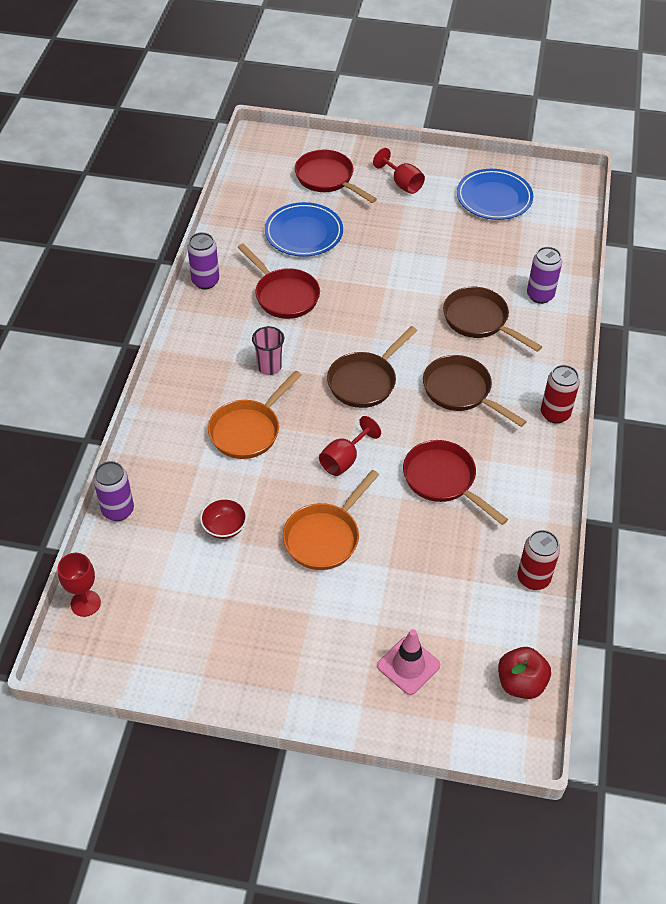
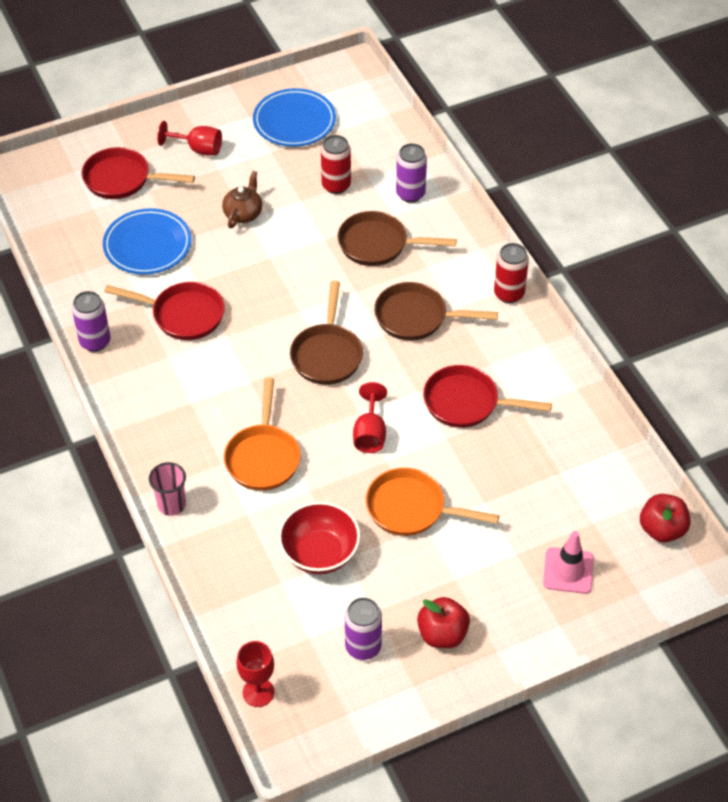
camera: 35 degrees left, 0 degrees up
purple can [93,461,134,521] -> purple can moved to [345,597,382,660]
red bowl [200,498,247,539] -> red bowl [278,501,361,574], size x1.65
pink cup [252,326,284,375] -> pink cup moved to [149,462,186,516]
orange pan [283,470,379,570] -> orange pan turned 105 degrees clockwise [366,468,500,536]
red can [518,530,560,590] -> red can moved to [321,135,351,194]
none -> brown teapot [222,171,262,228]
none -> red apple [417,597,470,648]

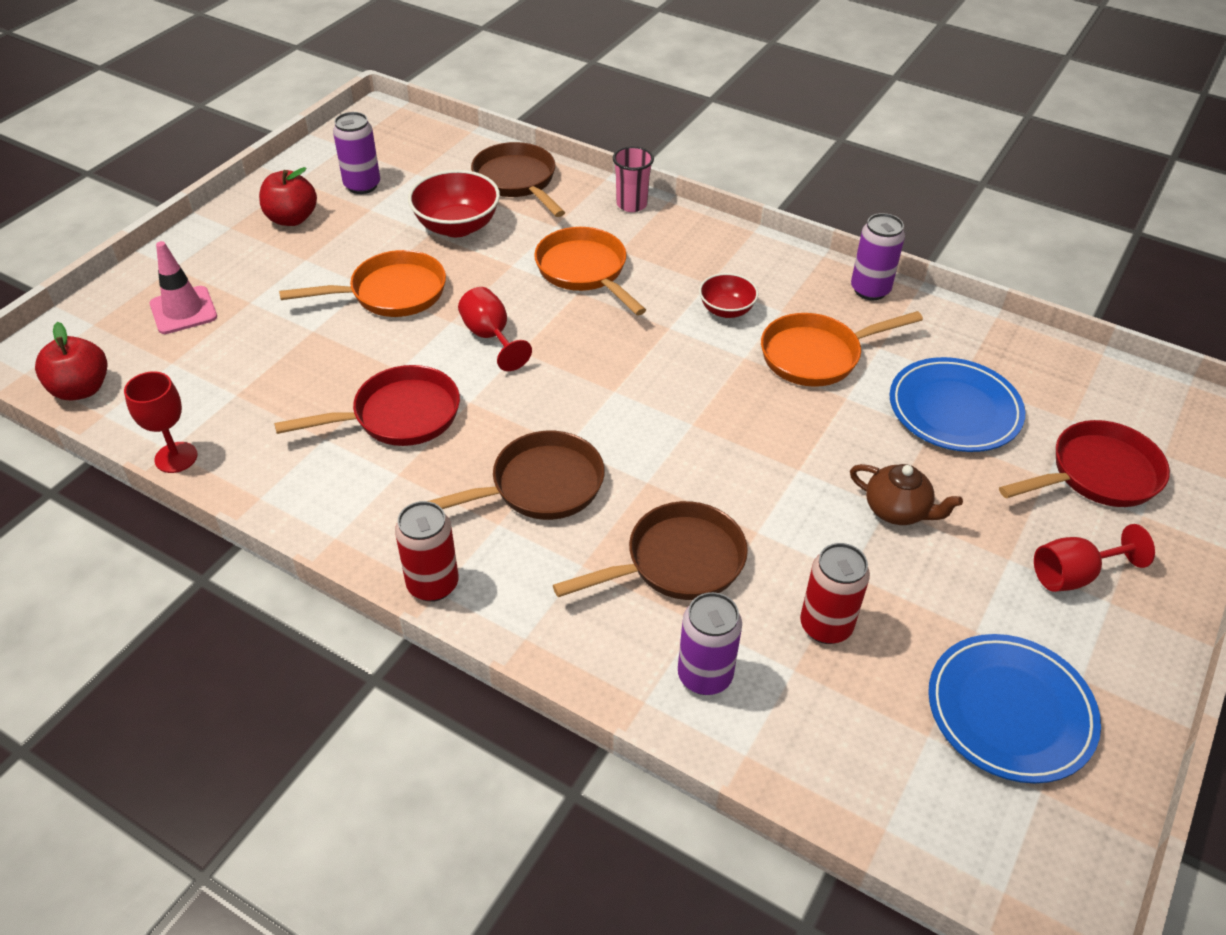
camera: 145 degrees right, 5 degrees down
red pan [104,282,225,340] -> orange pan [761,311,923,387]
brown teapot [222,171,262,228] -> brown teapot turned 45 degrees counterclockwise [850,464,963,525]
red goblet [236,641,275,707] -> red goblet moved to [124,371,198,473]
brown pan [290,281,363,385] -> brown pan moved to [471,142,565,217]
none -> red bowl [699,273,758,318]

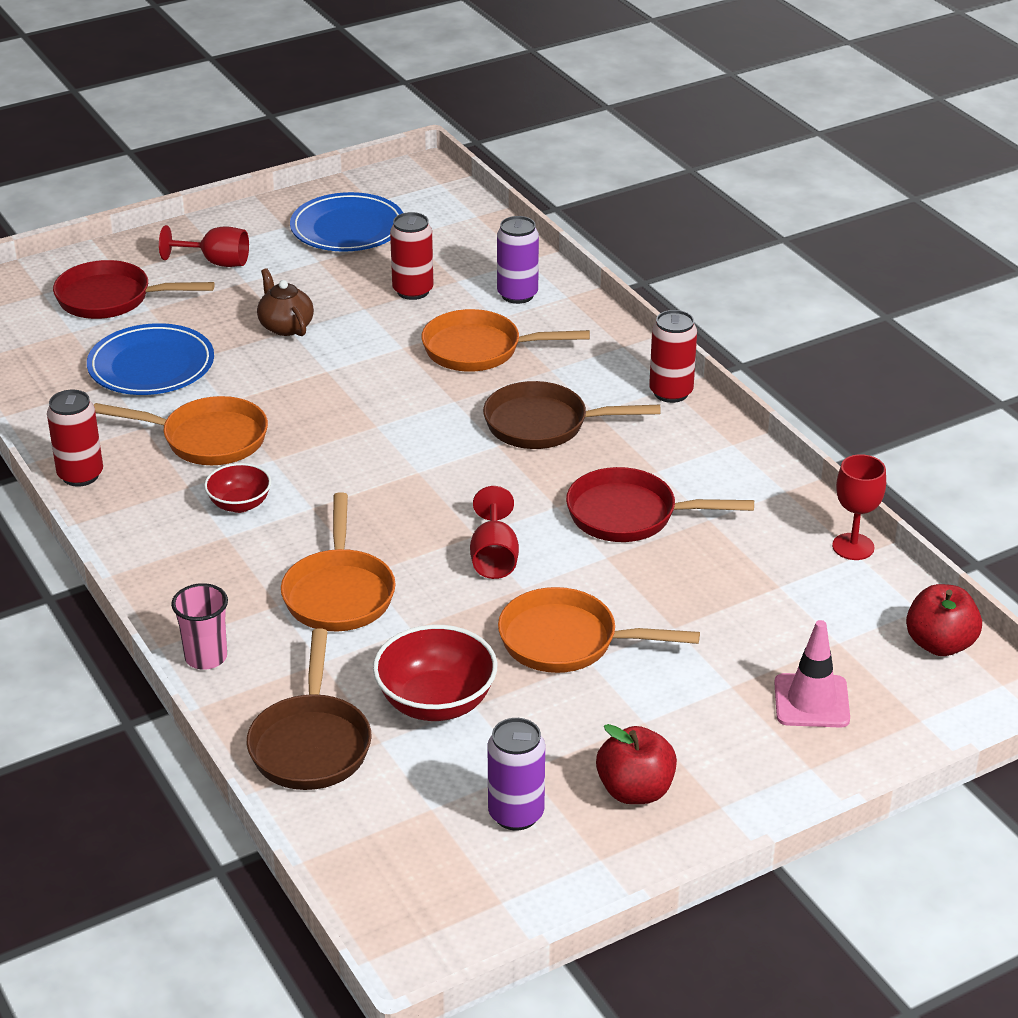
camera: 150 degrees left, 10 degrees down
brown pan [553,501,748,600] -> orange pan [422,309,590,372]
purple can [851,213,905,300] -> red can [47,390,103,487]

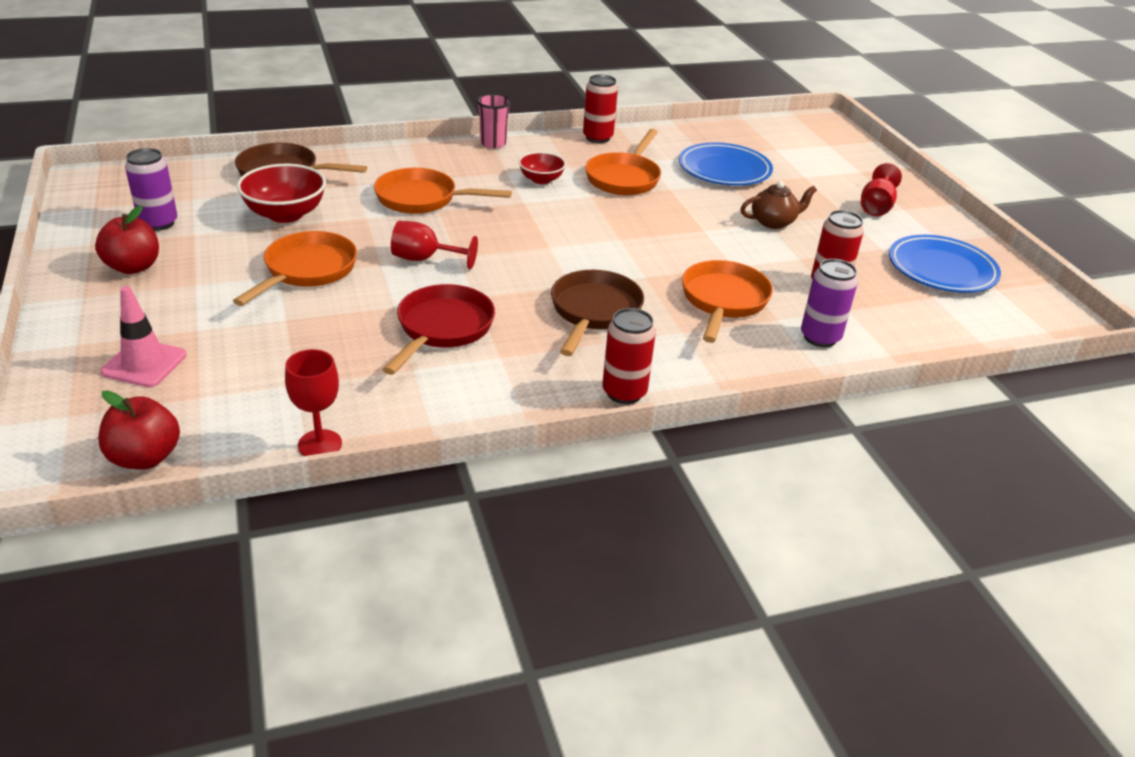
camera: 100 degrees right, 0 degrees up
red pan [53,260,215,319] -> none
pink cup [171,583,228,670] -> pink cup moved to [477,94,511,148]

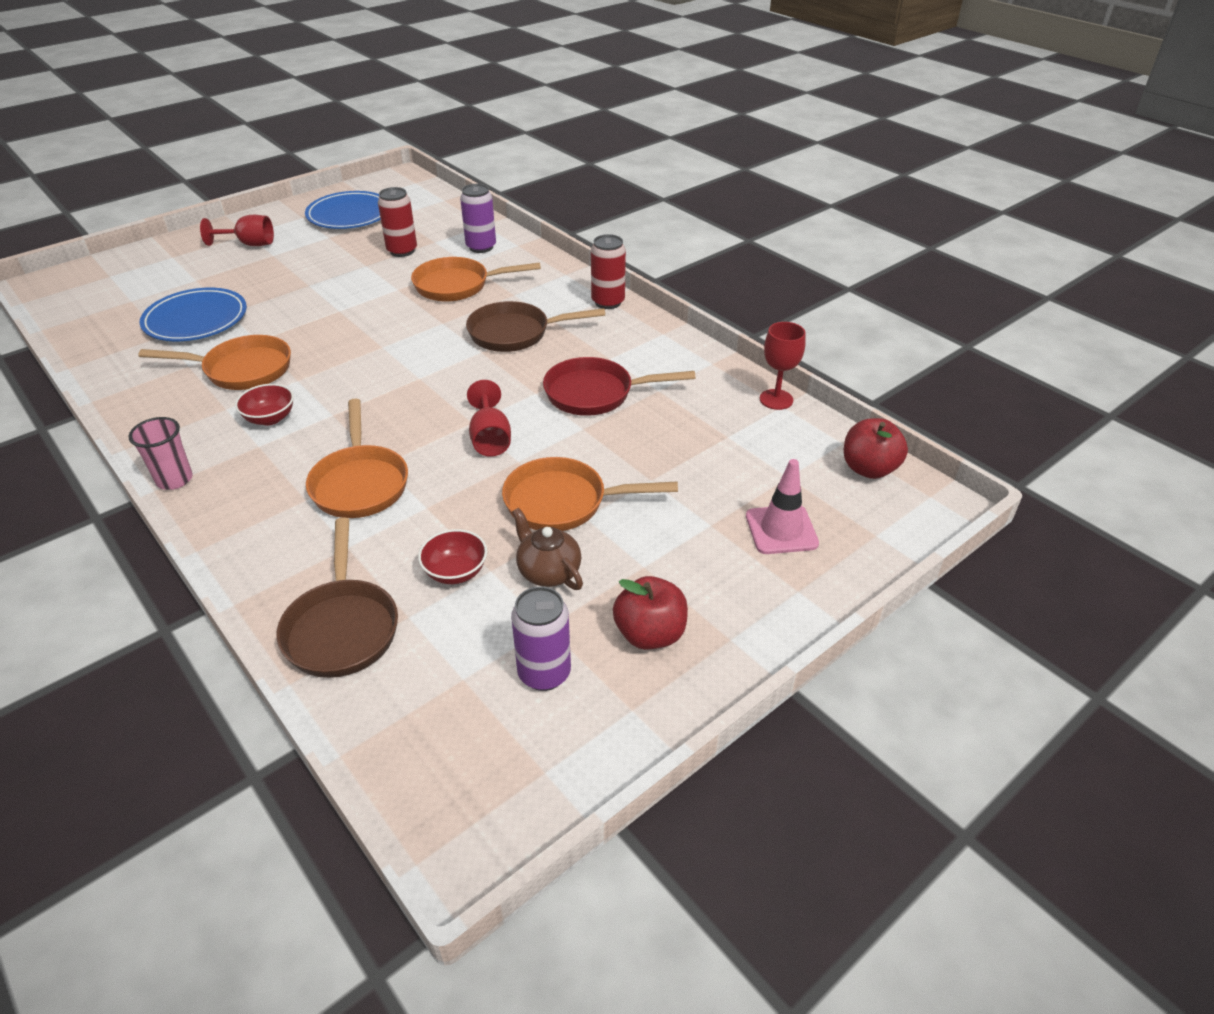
camera: 110 degrees left, 5 degrees up
red bowl [237,164,326,223] -> red bowl [418,529,487,584], size x0.61
red can [583,74,618,143] -> none
brown teapot [740,181,817,229] -> brown teapot moved to [512,508,583,590]

